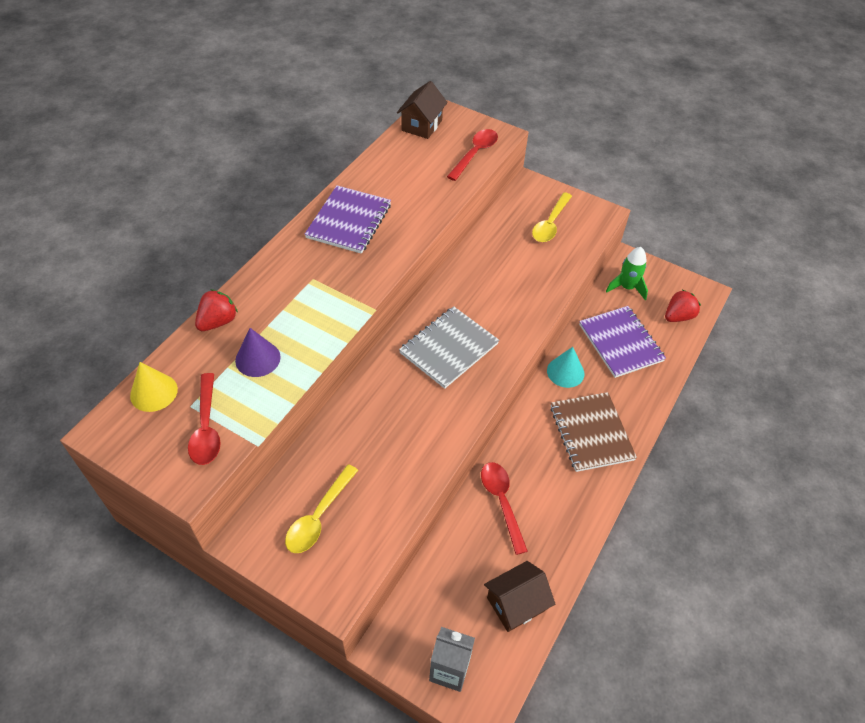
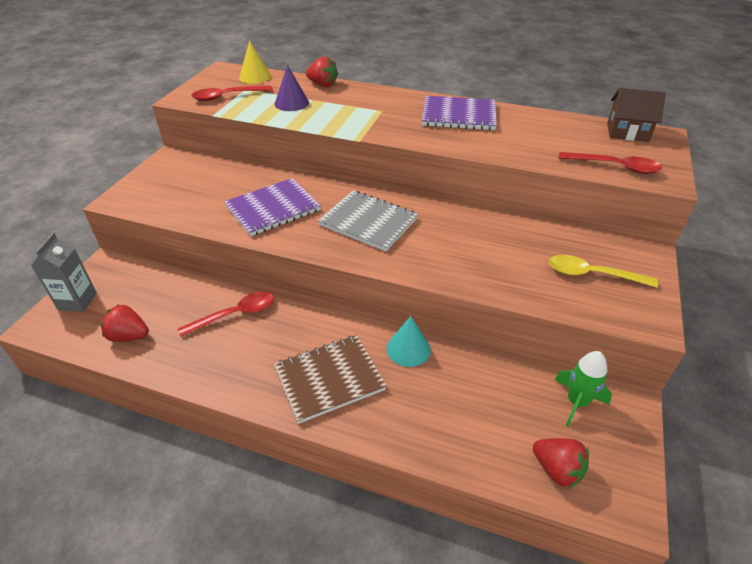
camera: 80 degrees right, 10 degrees down
yellow spoon [285,464,358,553] -> none
brown house [484,561,555,632] -> red strawberry [101,304,149,342]
purple notebook [579,306,666,378] -> purple notebook moved to [224,178,321,236]

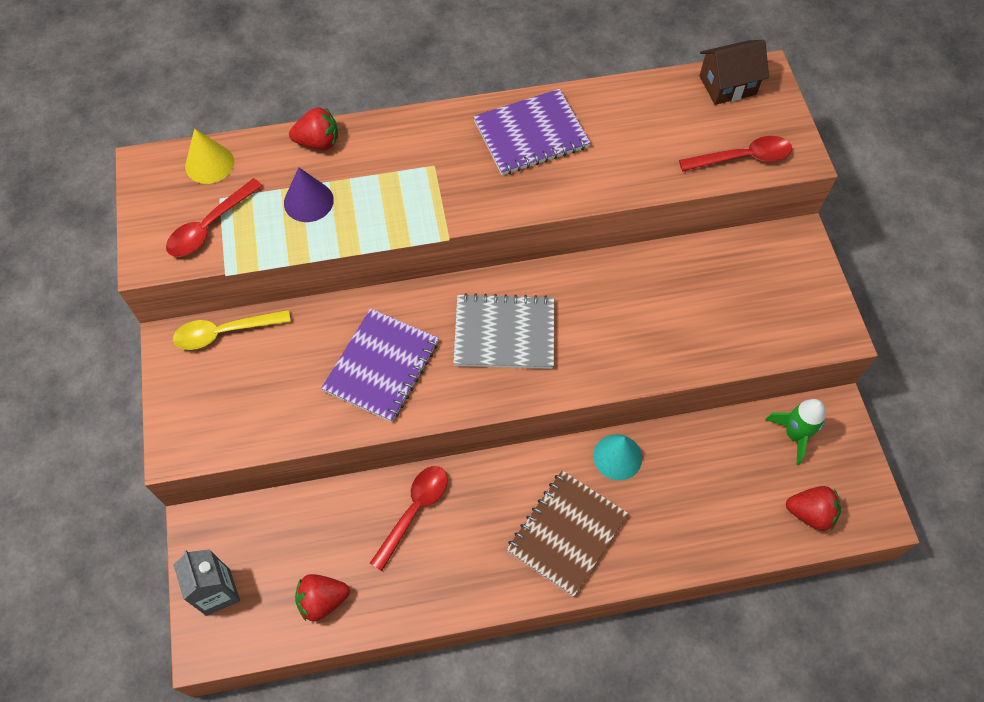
camera: 30 degrees left, 20 degrees up
yellow spoon [549,255,658,288] -> yellow spoon moved to [173,310,291,350]

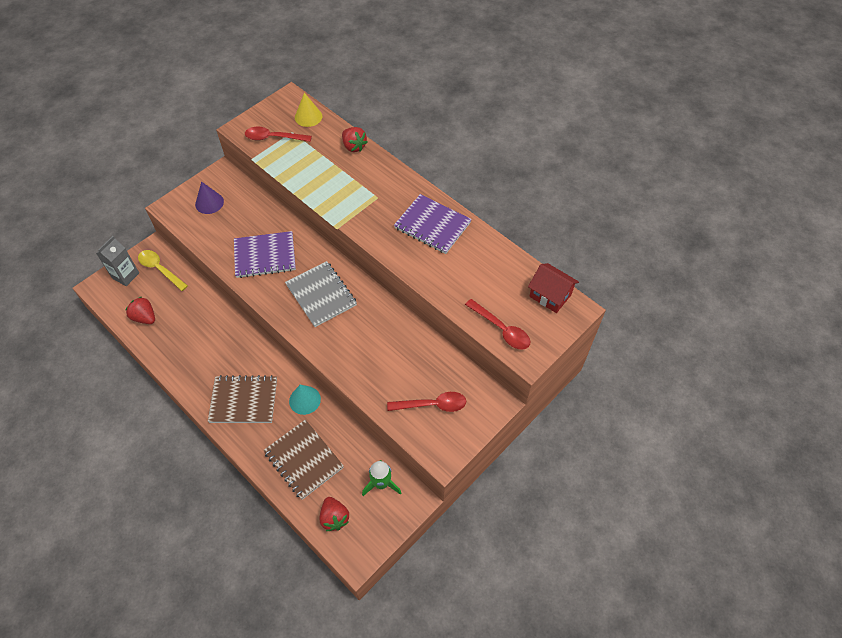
camera: 55 degrees right, 5 degrees down
yellow spoon [173,310,291,350] -> yellow spoon moved to [138,250,188,291]
purple cone [284,167,334,222] -> purple cone moved to [195,181,224,214]
red spoon [370,466,448,571] -> red spoon moved to [387,392,466,412]
brown house [700,40,769,105] -> red house [528,263,579,313]
none -> brown notebook [263,419,344,500]

